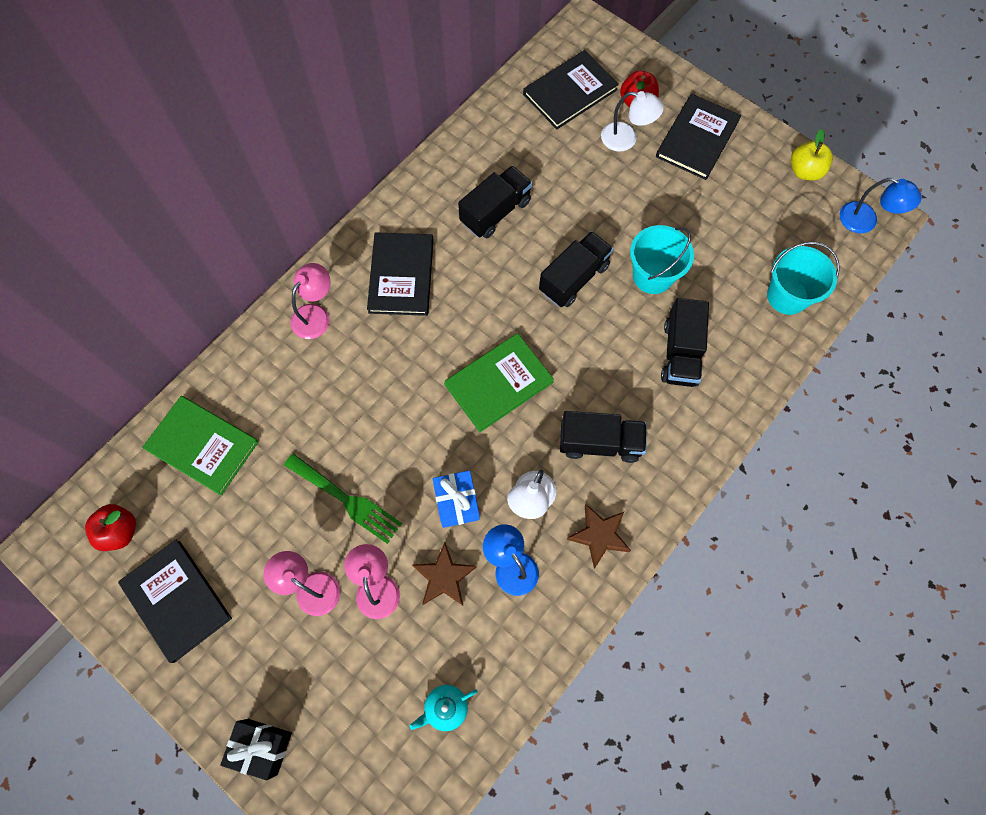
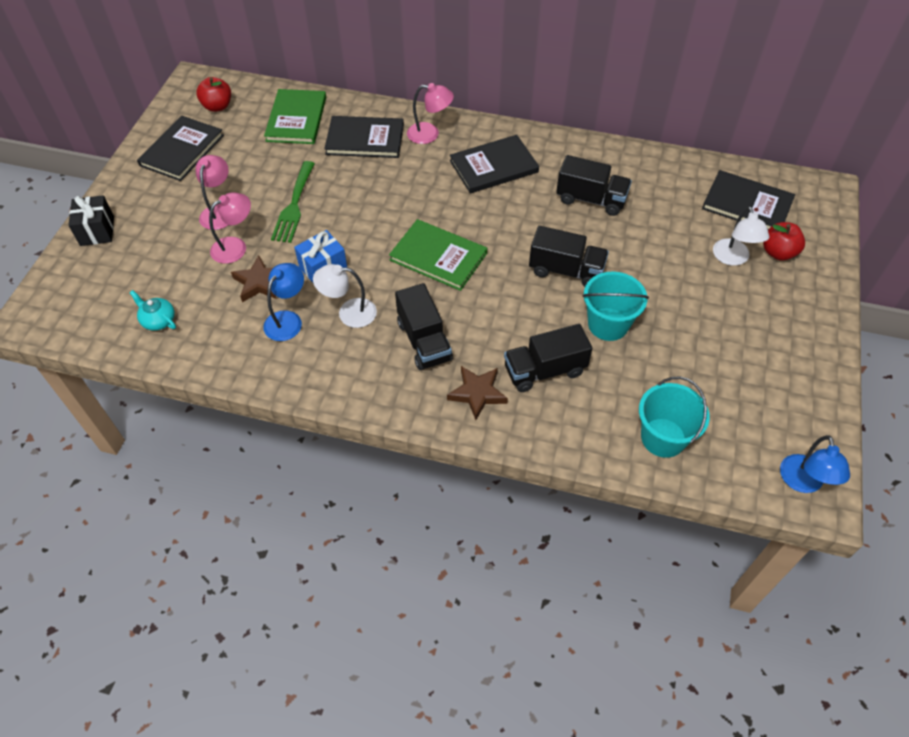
camera: 65 degrees right, 15 degrees down
brown star [567,504,631,568] -> brown star moved to [447,366,508,420]
black book [656,94,741,180] -> black book moved to [324,116,404,158]
yellow apple [791,129,833,181] -> none

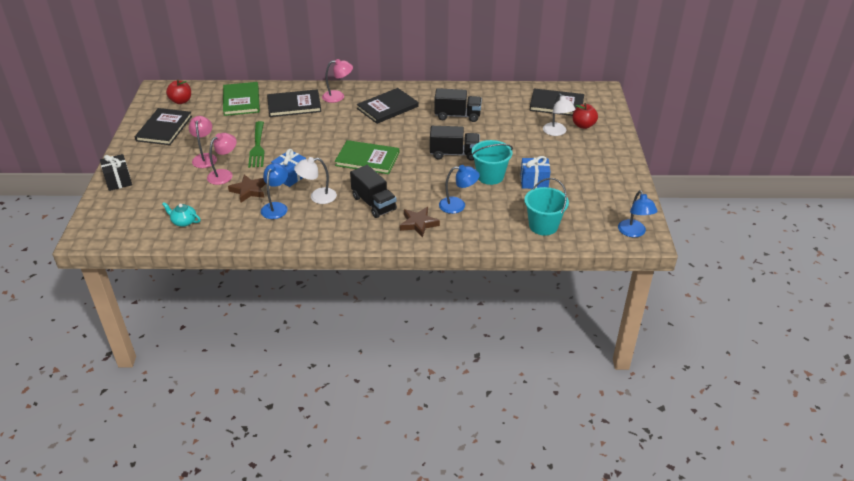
camera: 15 degrees left, 15 degrees down
black truck [504,324,593,392] -> blue lamp [439,165,480,214]
none -> blue gift [521,156,550,189]

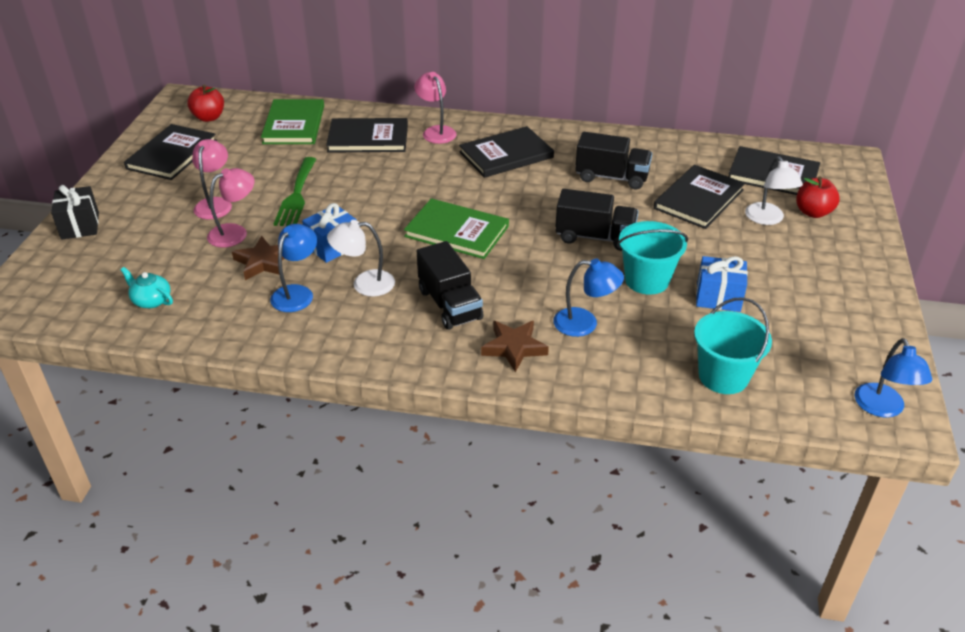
camera: 10 degrees right, 0 degrees up
pink lamp [322,59,353,103] -> pink lamp turned 120 degrees counterclockwise [414,72,457,144]
none -> black book [654,165,745,229]

